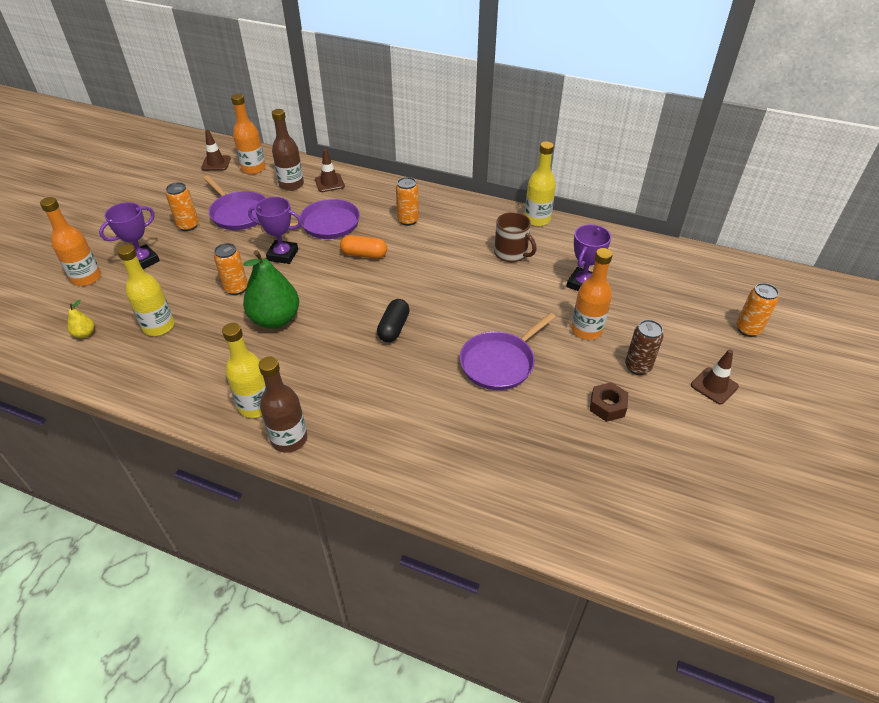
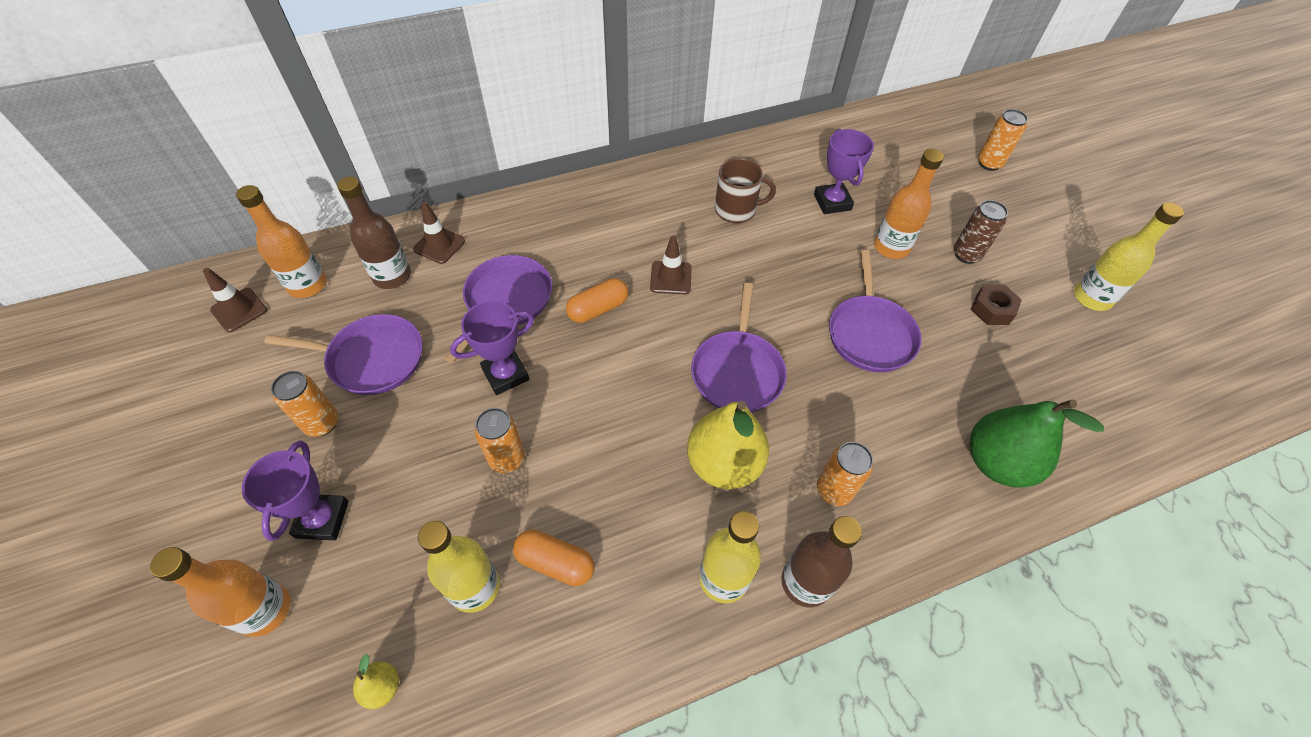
camera: 45 degrees left, 10 degrees up
green pear [243,250,299,329] -> green pear moved to [970,399,1104,488]
black capsule [377,299,410,342] -> purple pan [691,283,787,412]
orange can [396,177,419,226] -> orange can moved to [817,442,873,506]
yellow bottle [525,141,556,226] -> yellow bottle moved to [1074,202,1184,311]
brown traffic cone [691,349,739,404] -> brown traffic cone moved to [650,236,692,294]
none -> orange capsule [513,529,595,586]
none -> yellow pear [687,401,769,489]

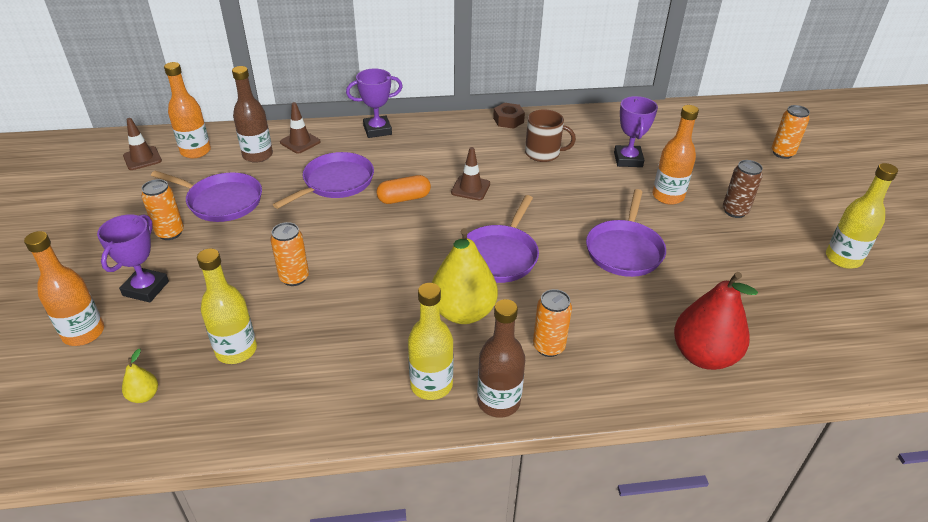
camera: 15 degrees right, 15 degrees down
purple trophy [450,301,534,395] -> purple trophy moved to [346,69,403,138]
orange capsule [513,529,595,586] -> none
green pear [970,399,1104,488] -> red pear [674,272,758,370]
brown nut [971,285,1022,325] -> brown nut moved to [493,103,525,129]

